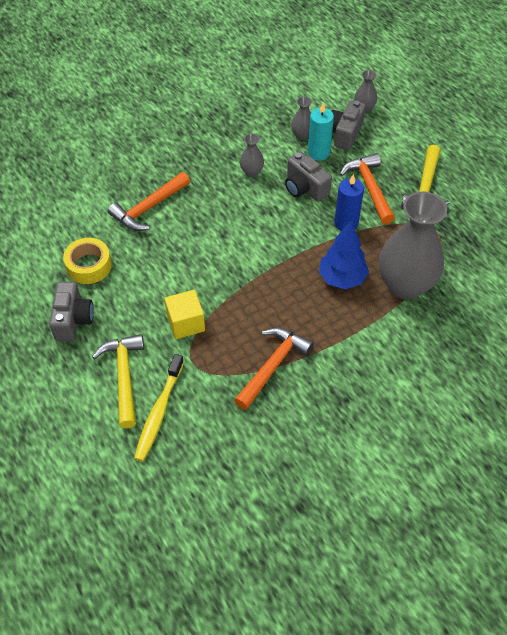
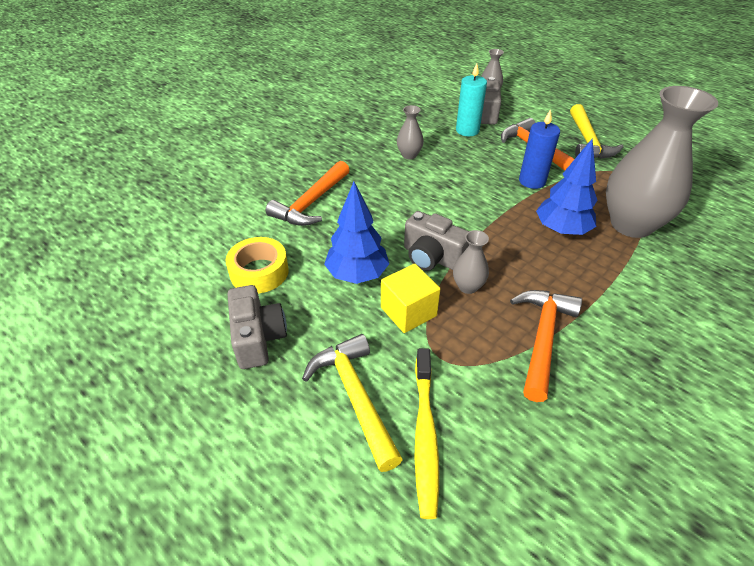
camera: 15 degrees left, 10 degrees down
grey camera [285,151,332,202] -> grey camera moved to [404,211,469,271]
grey vase [291,97,312,140] -> grey vase moved to [453,230,489,294]
none -> blue tree [324,182,389,284]

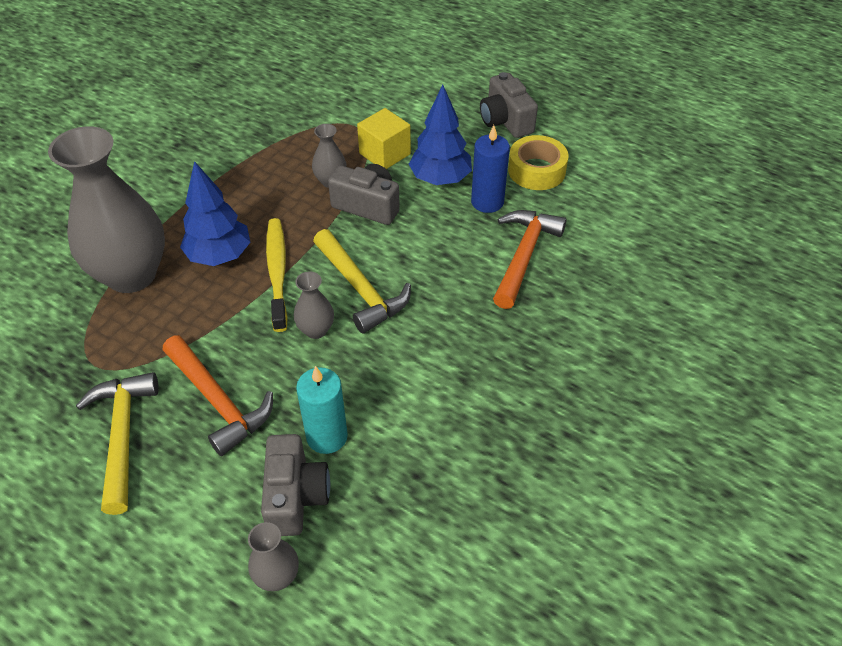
camera: 170 degrees right, 5 degrees up
yellow hammer [302,334,403,472] -> yellow hammer moved to [313,229,411,334]
grey vase [397,105,424,159] -> grey vase moved to [294,271,334,339]
yellow toothbrush [415,348,439,519] -> yellow toothbrush moved to [266,218,288,332]
orange hammer [510,290,582,402] -> none
blue candle [519,109,560,189] -> blue candle moved to [471,125,510,213]

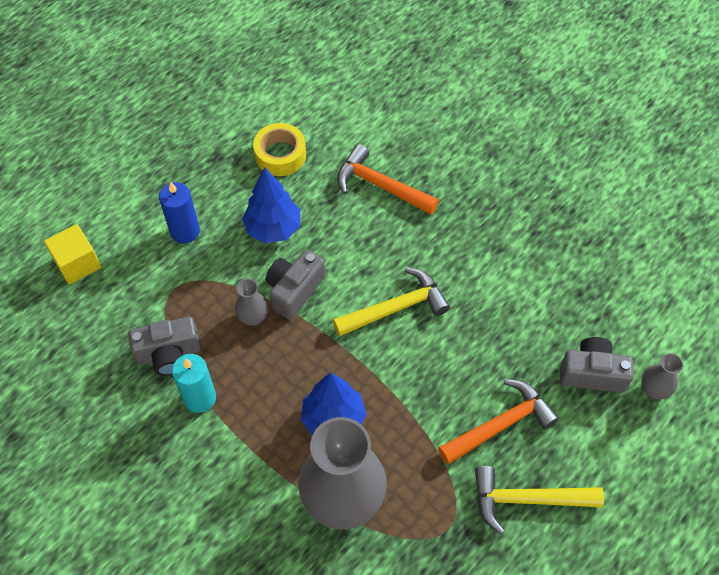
camera: 80 degrees left, 10 degrees up
yellow toothbrush [266,218,288,332] -> none
grey vase [294,271,334,339] -> none
turquoise candle [296,366,348,454] -> turquoise candle moved to [172,354,216,413]
yellow cube [357,108,411,169] -> yellow cube moved to [44,224,101,285]
blue candle [471,125,510,213] -> blue candle moved to [159,182,200,244]
grey camera [480,72,538,138] -> grey camera moved to [128,317,201,376]

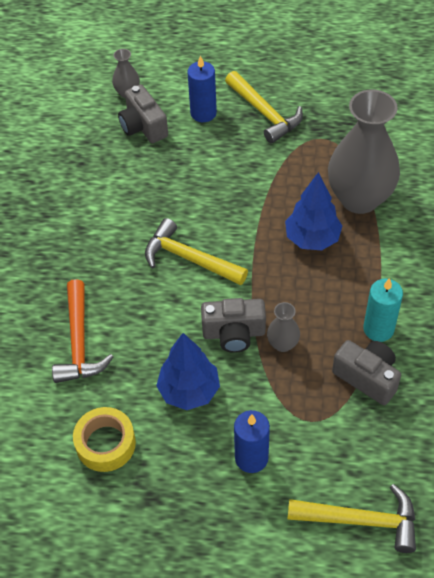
camera: 125 degrees left, 5 degrees down
yellow cube [44,224,101,285] -> yellow hammer [287,484,416,553]
orange hammer [438,379,559,465] -> none
none -> blue candle [188,56,217,122]

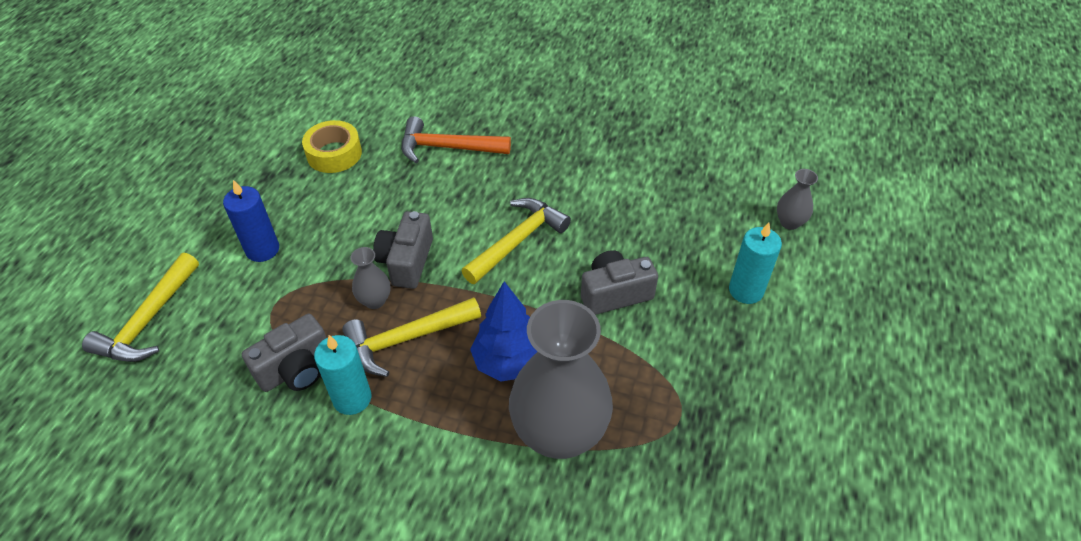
camera: 100 degrees right, 5 degrees down
grey camera [118,84,168,143] -> grey camera moved to [581,250,658,315]
blue tree [156,333,220,410] -> none
blue candle [188,56,217,122] -> turquoise candle [729,222,782,304]
yellow hammer [225,71,303,144] -> yellow hammer moved to [342,297,481,377]

